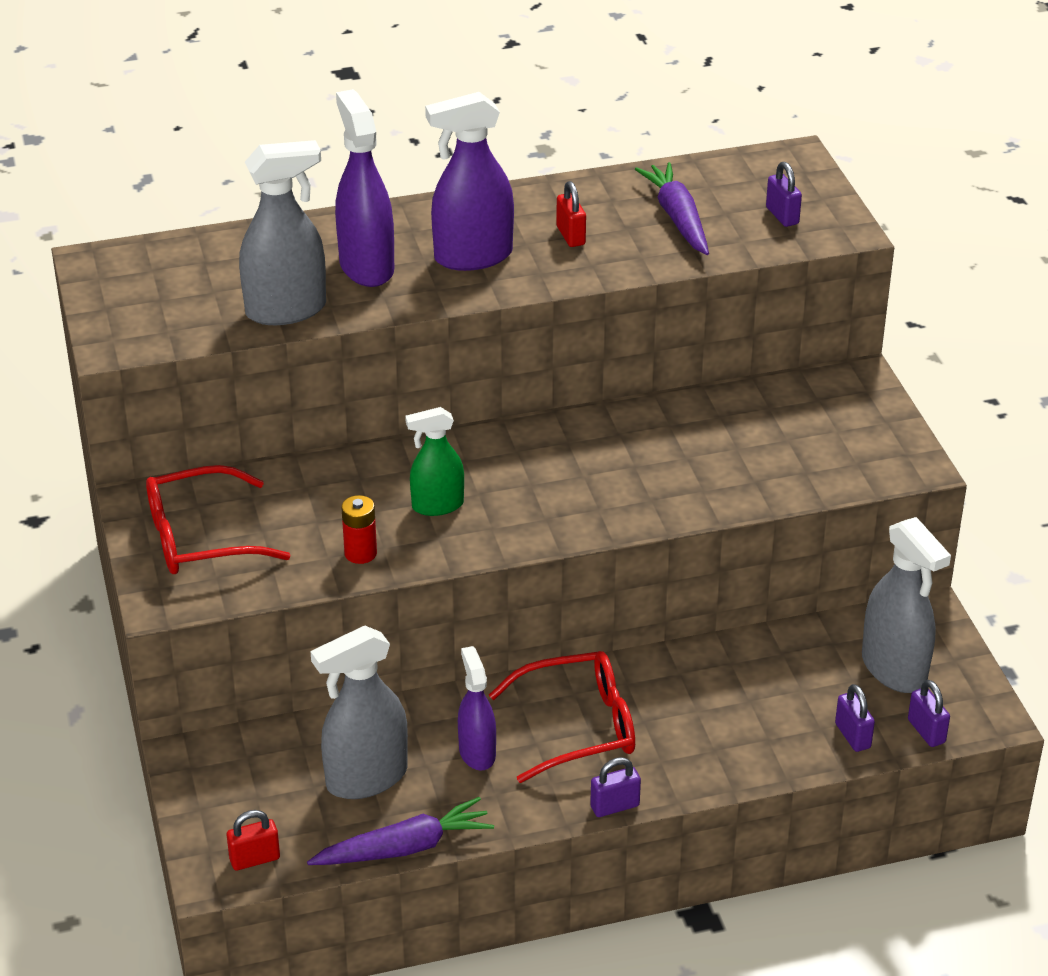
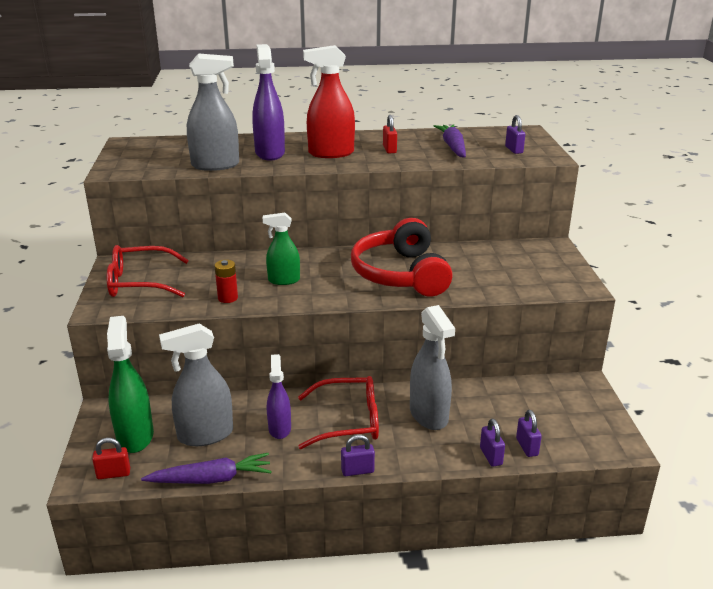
camera: 10 degrees right, 10 degrees down
purple spray bottle [425,92,514,271] -> red spray bottle [303,45,355,158]
grey spray bottle [862,517,951,693] -> grey spray bottle moved to [410,305,455,430]
purple padlock [908,680,950,747] -> purple padlock moved to [480,419,505,467]
none -> green spray bottle [107,316,154,453]
none -> red headphones [351,218,453,297]

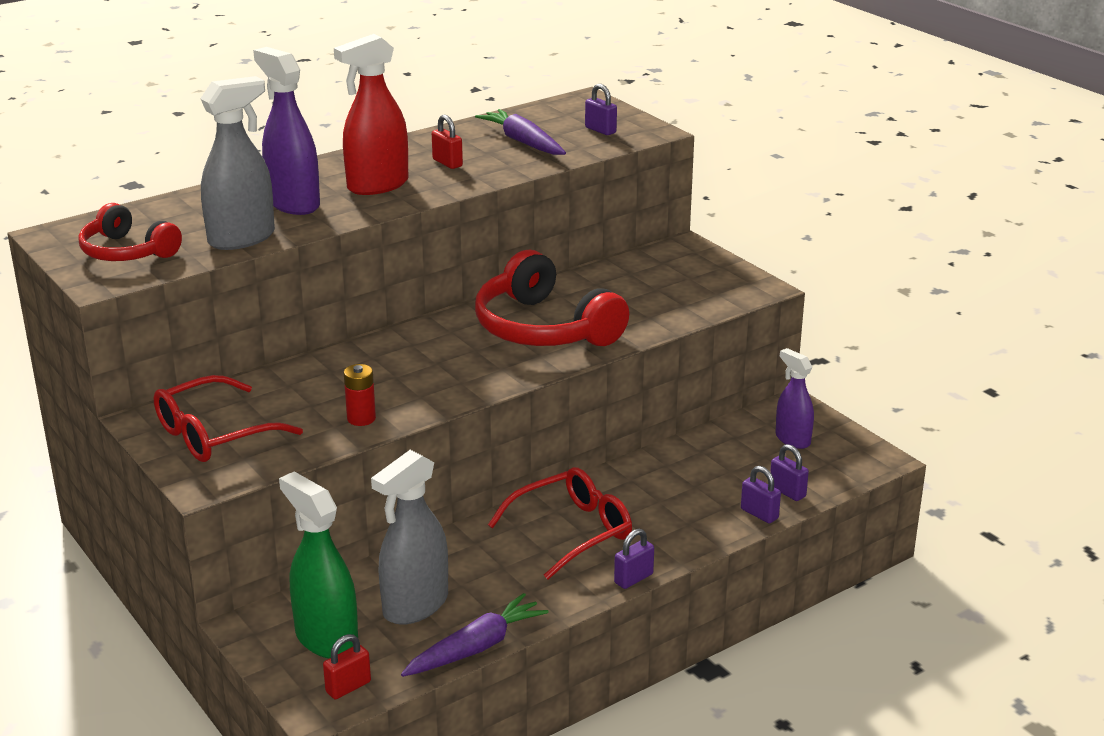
camera: 30 degrees left, 0 degrees up
green spray bottle [263,212,300,285] -> none
purple spray bottle [267,354,291,439] -> purple spray bottle moved to [775,348,814,449]
grey spray bottle [410,305,455,430] -> none
none -> red headphones [79,203,182,261]

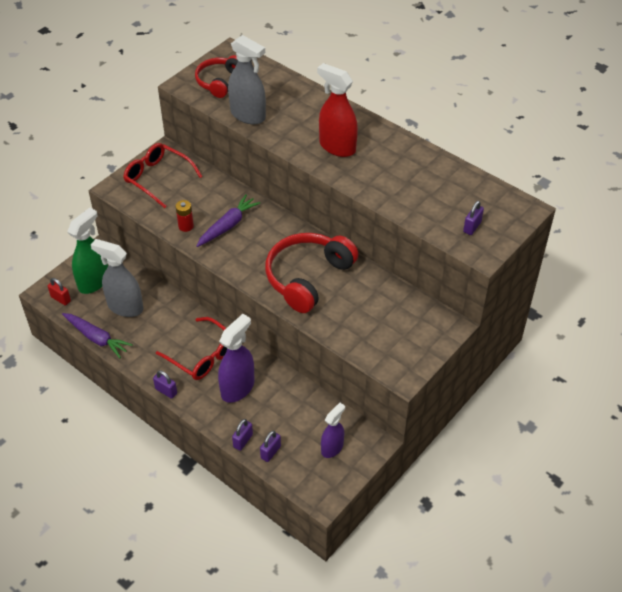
camera: 75 degrees right, 20 degrees up
purple spray bottle [253,47,320,215] -> purple spray bottle moved to [218,314,254,403]
red padlock [432,115,463,169] -> none
purple carrot [475,109,566,155] -> purple carrot moved to [196,194,260,247]

